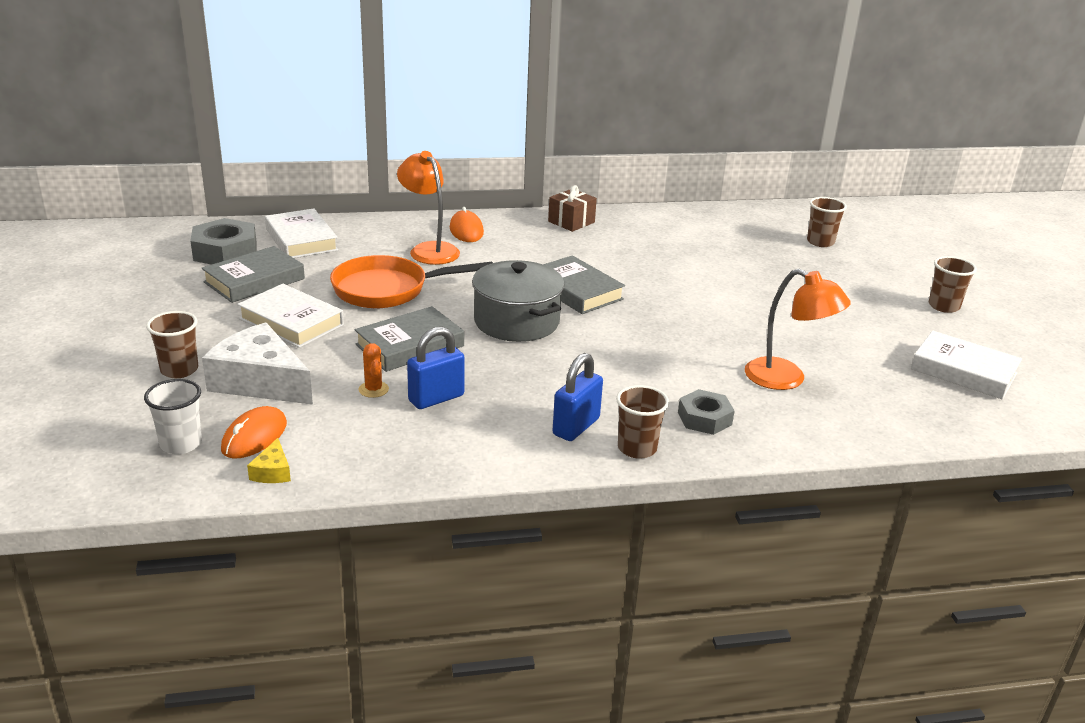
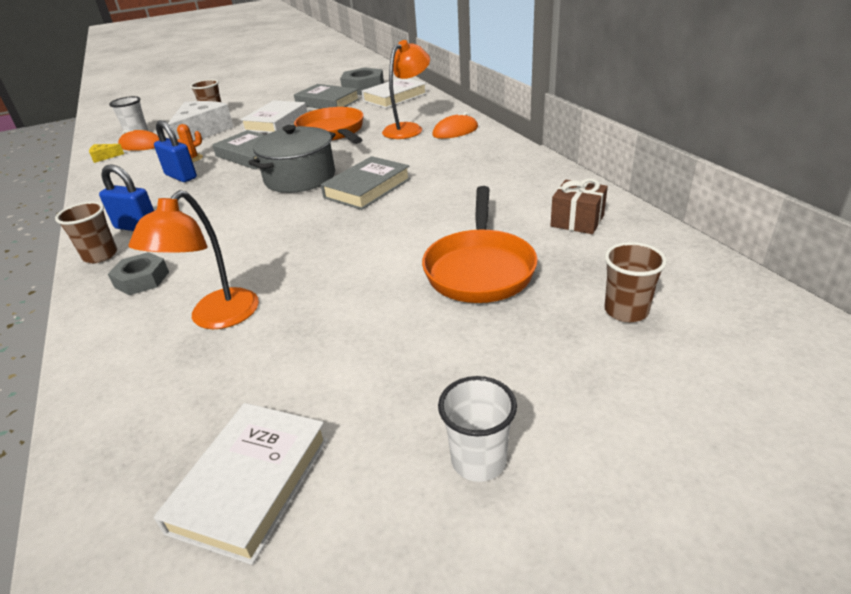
camera: 80 degrees right, 5 degrees up
brown gift [548,185,597,232] -> brown gift moved to [550,178,608,234]
brown cup [929,256,977,313] -> white cup [438,376,517,482]
none -> orange pan [422,186,538,303]

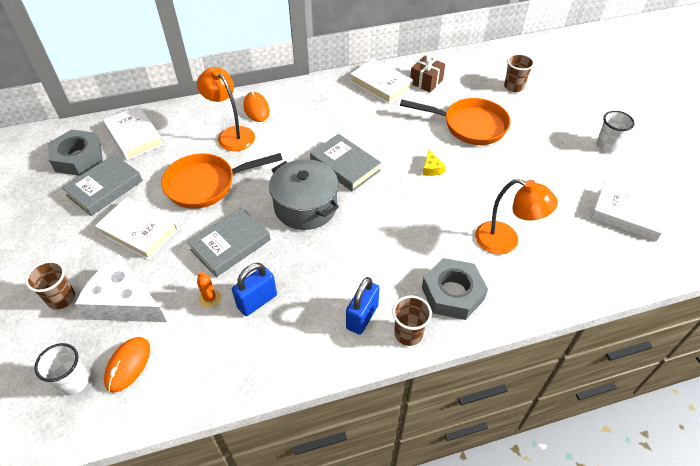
camera: 85 degrees left, 15 degrees up
yellow cheese [89,144,124,163] -> yellow cheese moved to [423,149,446,176]
grey nut [108,252,169,295] -> grey nut [422,258,488,320], size x1.57
none -> white book [350,58,413,104]

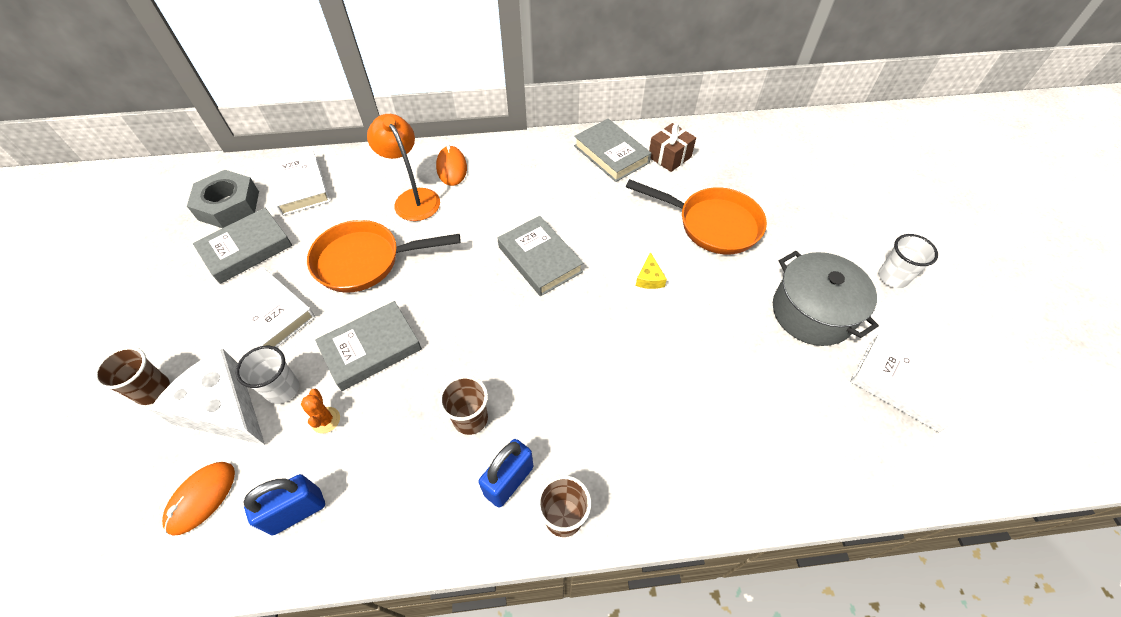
camera: 10 degrees right, 5 degrees up
white cup [34,343,89,396] -> white cup moved to [236,346,299,404]
blue padlock [232,263,277,316] -> blue padlock moved to [243,474,325,535]
grey pot [269,159,339,230] -> grey pot moved to [773,251,879,346]
white book [350,58,413,104] -> grey book [574,119,651,182]
grey nut [422,258,488,320] -> none
orange lamp [475,179,558,255] -> none
brown cup [504,54,535,92] -> brown cup moved to [439,375,488,435]

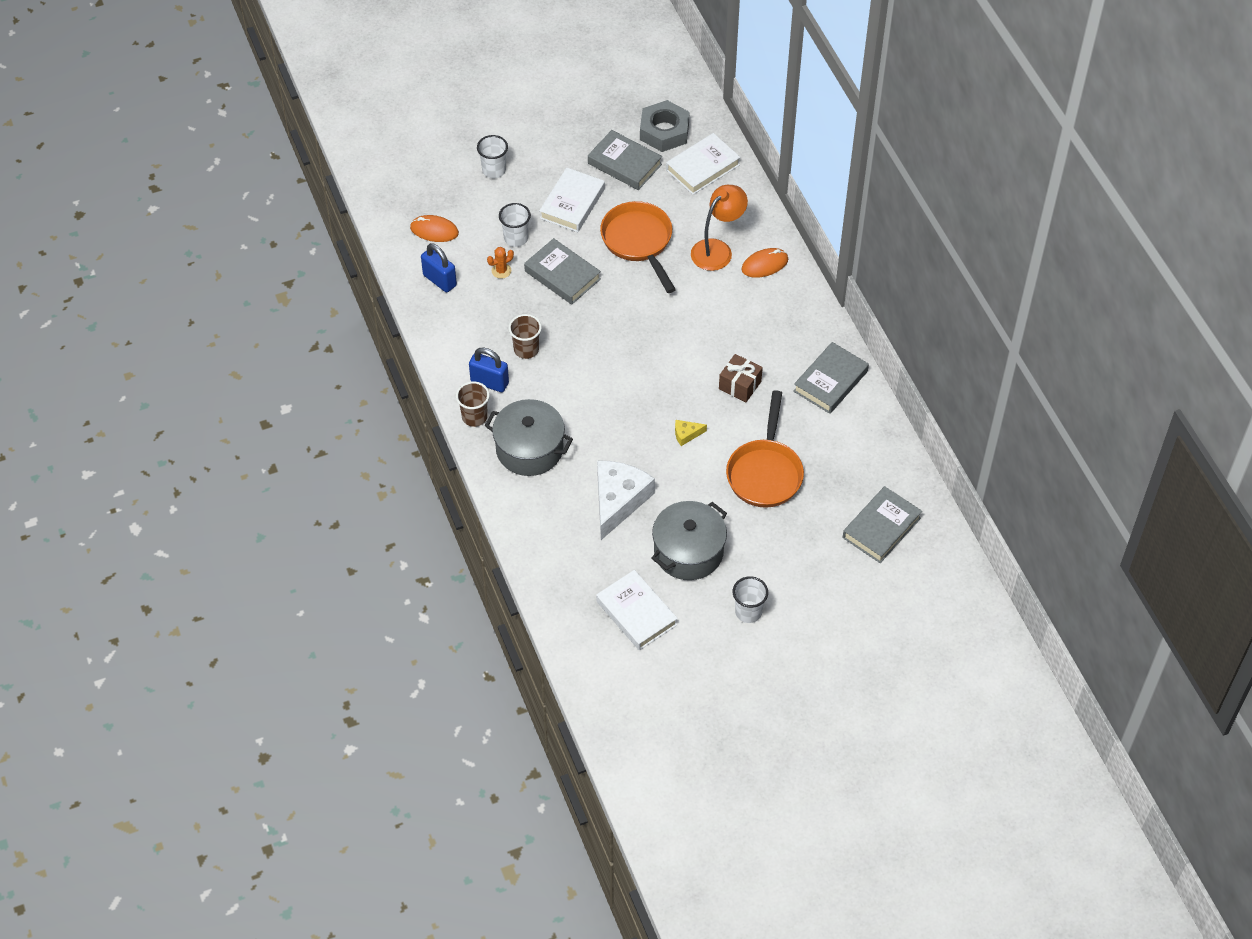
camera: 75 degrees right, 0 degrees up
brown cup [94,347,170,405] -> white cup [477,135,508,178]
white cheese [149,348,265,445] -> white cheese moved to [597,460,655,540]
grey book [497,216,583,296] -> grey book moved to [843,486,922,563]
brown gift [649,123,696,172] -> brown gift moved to [719,354,763,402]
white book [850,333,968,432] -> white book turned 60 degrees counterclockwise [596,570,678,650]
none -> grey pot [485,399,573,476]

